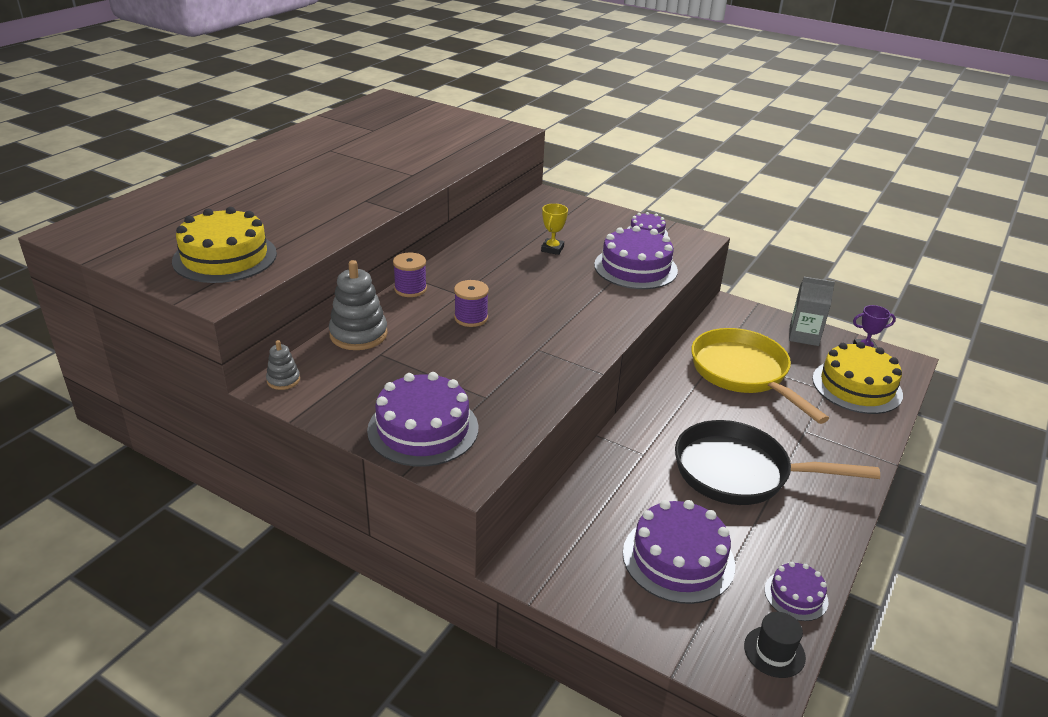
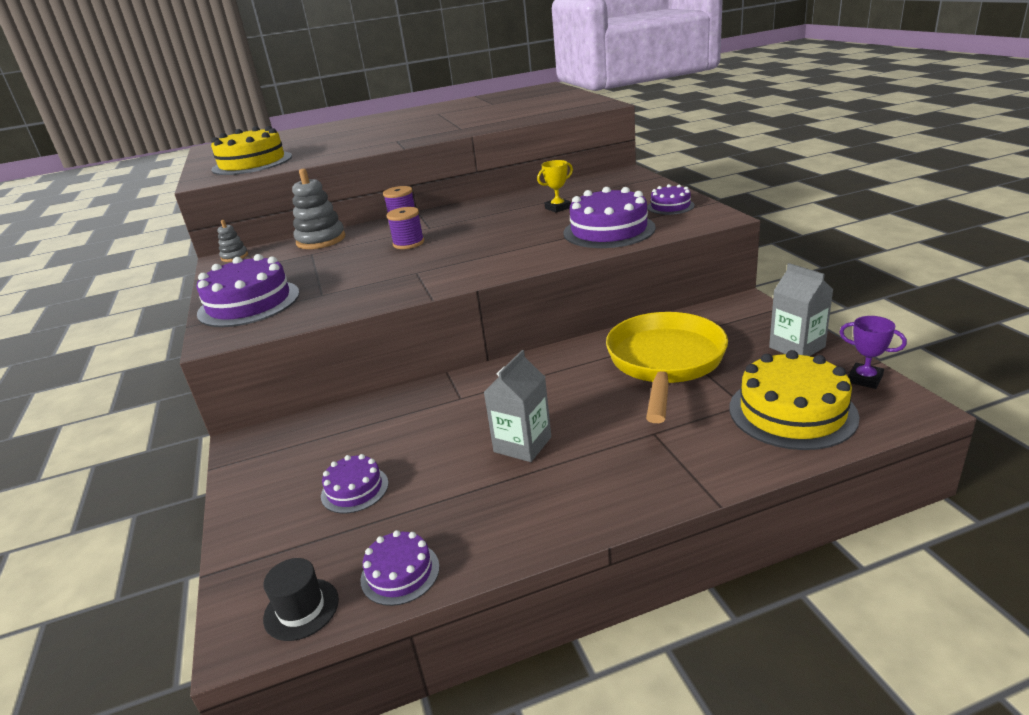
camera: 45 degrees right, 5 degrees down
purple cake [623,500,735,604] -> purple cake [321,454,389,513], size x0.54
black pan [675,420,880,505] -> grey carton [484,350,551,462]

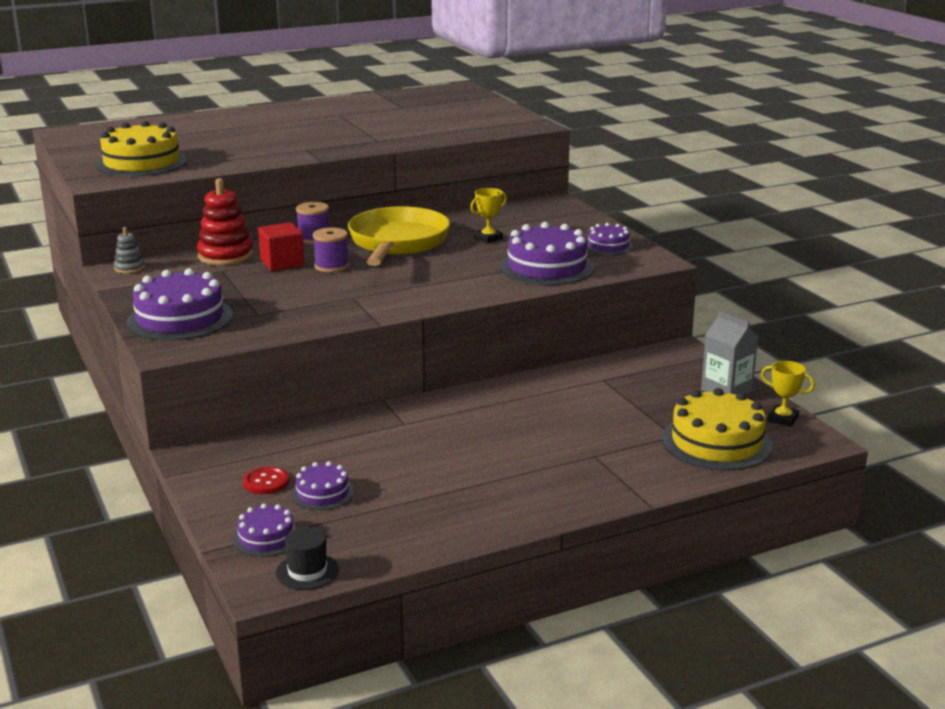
camera: 10 degrees left, 5 degrees down
grey stacking toy [292,169,345,249] -> red stacking toy [197,178,253,266]
purple cake [361,530,440,606] -> purple cake moved to [233,504,297,557]
grey carton [484,350,551,462] -> none
yellow pan [606,312,728,423] -> yellow pan moved to [348,206,450,266]
purple trophy [840,316,907,389] -> yellow trophy [761,361,815,427]
none -> red button [243,466,289,494]
none -> red cube [258,222,305,271]

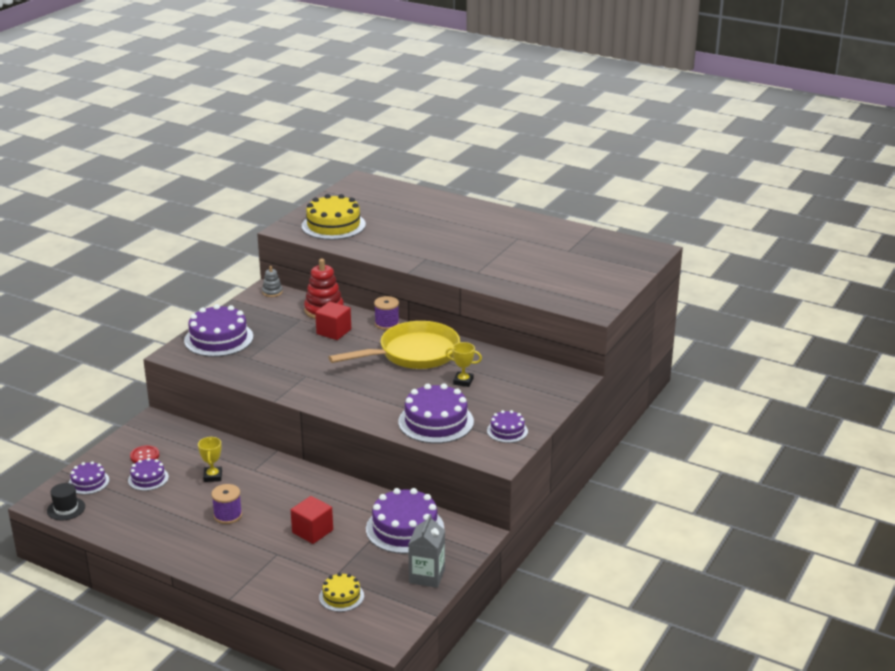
camera: 55 degrees right, 5 degrees up
purple spool [313,227,349,272] -> purple spool moved to [211,484,242,524]
yellow cake [662,388,773,470] -> yellow cake [319,573,364,612], size x0.54
yellow trophy [761,361,815,427] -> yellow trophy moved to [198,437,222,482]
none -> red cube [291,496,333,544]
none -> purple cake [366,488,444,554]

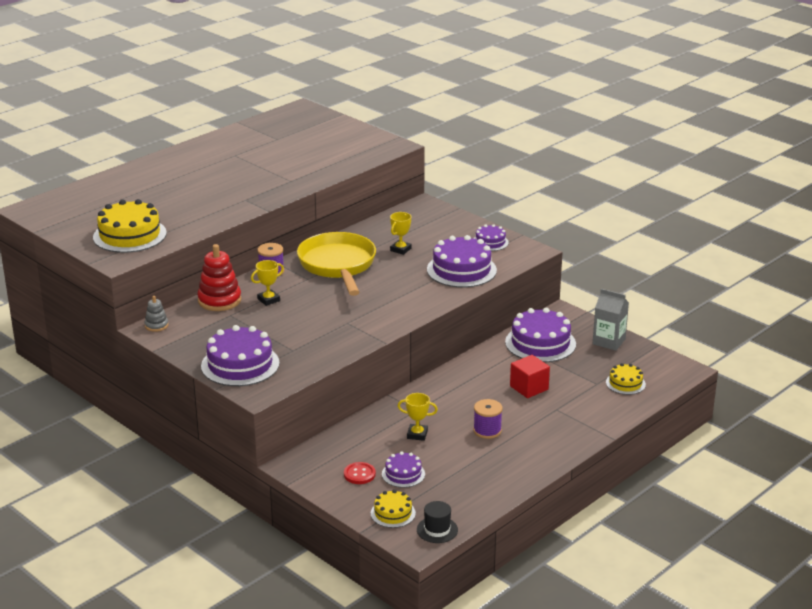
camera: 75 degrees left, 0 degrees up
purple cake [69,461,109,495] -> yellow cake [371,490,416,528]
red cube [315,302,351,340] -> yellow trophy [251,260,284,306]

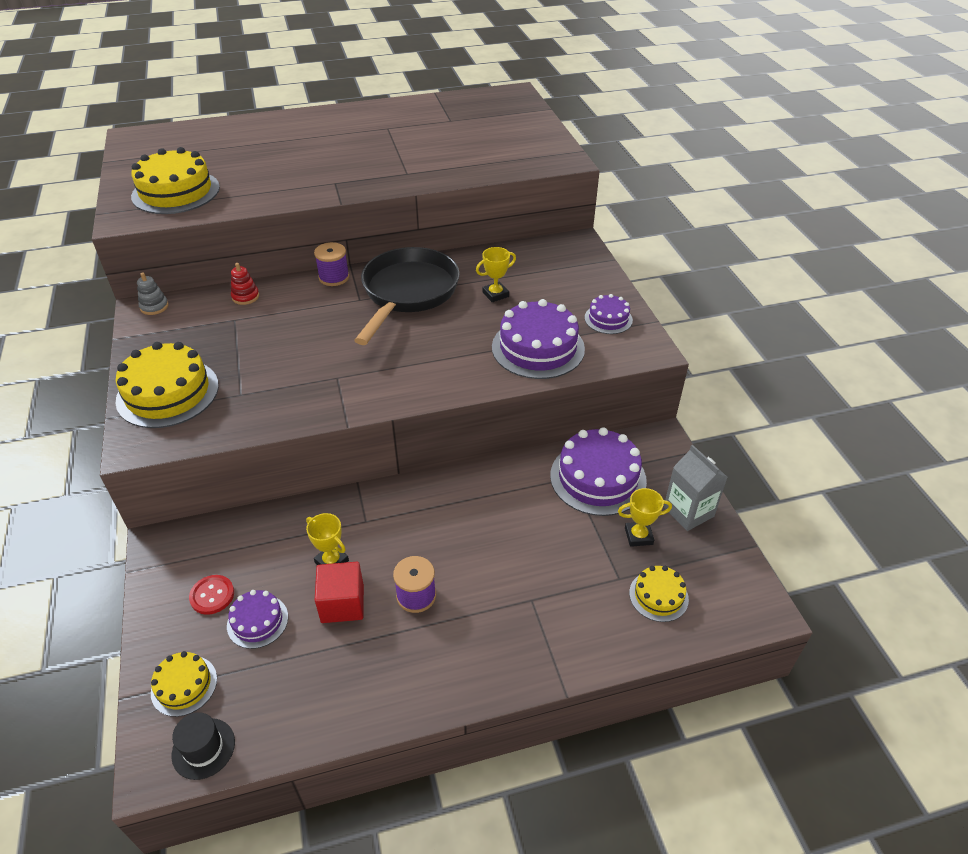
camera: 30 degrees right, 15 degrees up
red stacking toy [197,244,241,311] -> red stacking toy [231,263,259,305], size x0.53
purple cake [201,325,279,386] -> yellow cake [115,342,219,428]
yellow trophy [251,260,284,306] -> yellow trophy moved to [618,488,672,547]
yellow pan [297,232,376,296] -> black pan [354,247,460,345]
red cube [510,355,550,398] -> red cube moved to [315,562,364,623]

